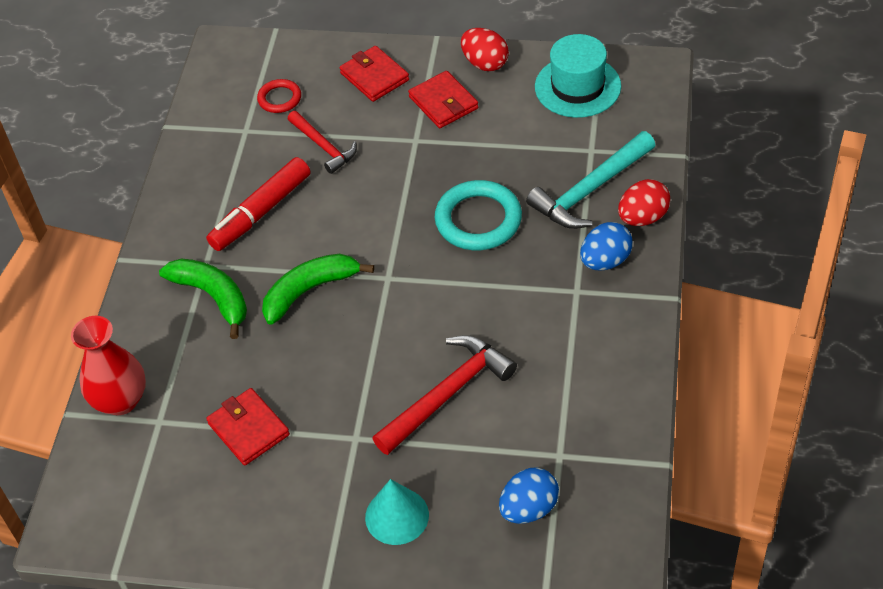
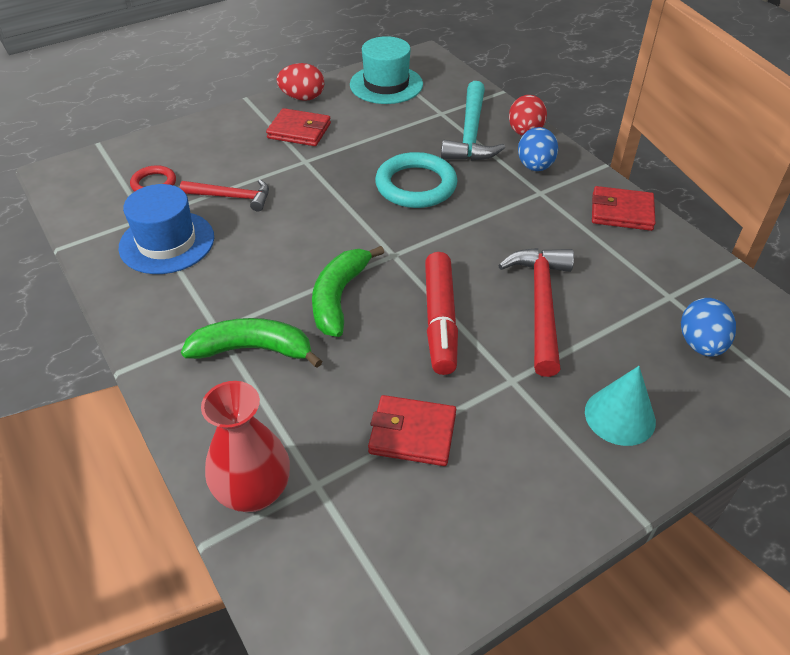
camera: 45 degrees left, 5 degrees down
red marker [206,157,310,251] -> red marker moved to [425,252,458,375]
red wallet [340,46,409,102] -> red wallet moved to [592,186,655,231]
none -> blue hat [119,184,214,274]

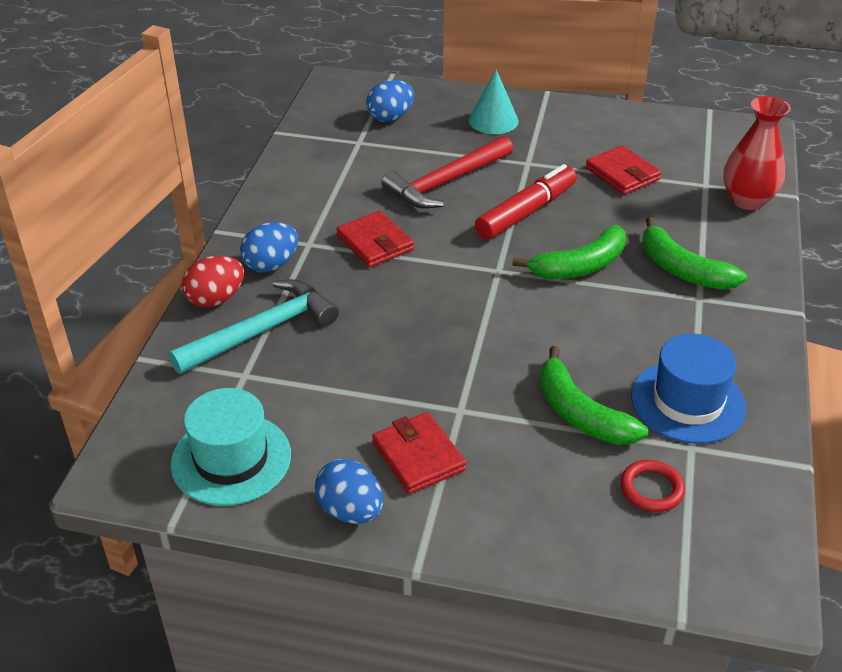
camera: 135 degrees left, 5 degrees down
red hammer [180,179,269,212] -> green banana [539,346,648,445]
red egg [277,63,324,101] -> blue egg [315,459,383,524]
turquoise ring [375,152,457,208] -> none
red wallet [592,186,655,231] -> red wallet moved to [336,211,414,267]

